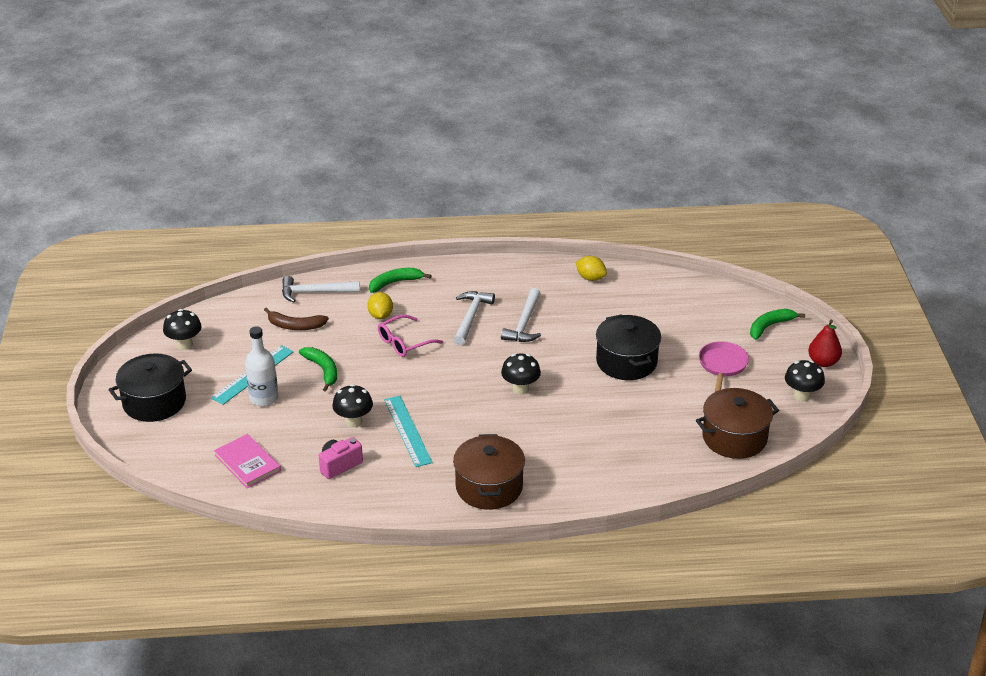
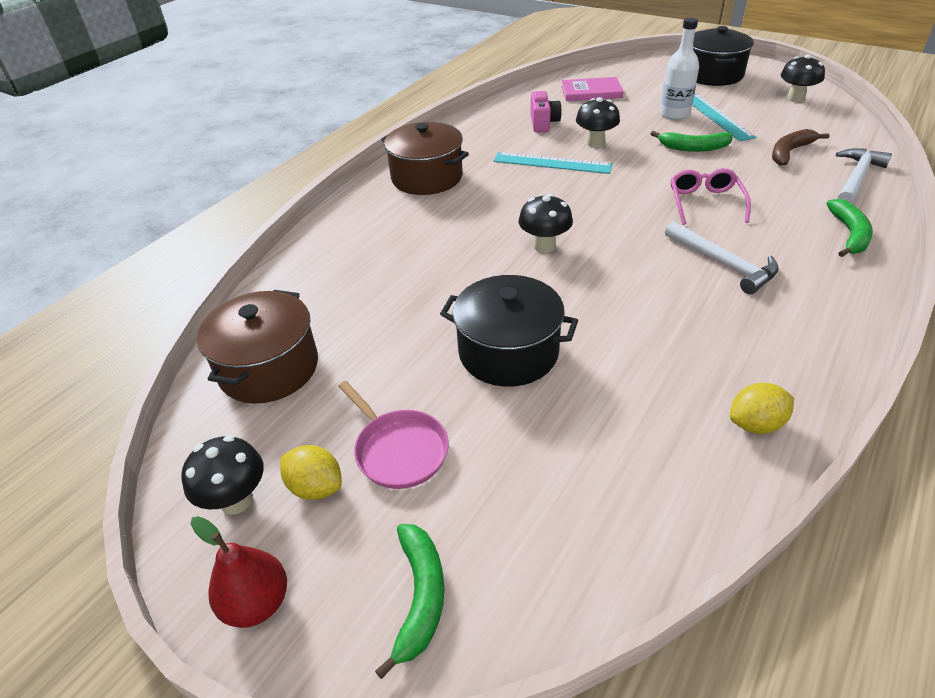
camera: 130 degrees right, 5 degrees up
yellow lemon [367,292,393,319] -> yellow lemon moved to [280,445,342,500]
white hammer [501,288,541,342] -> none

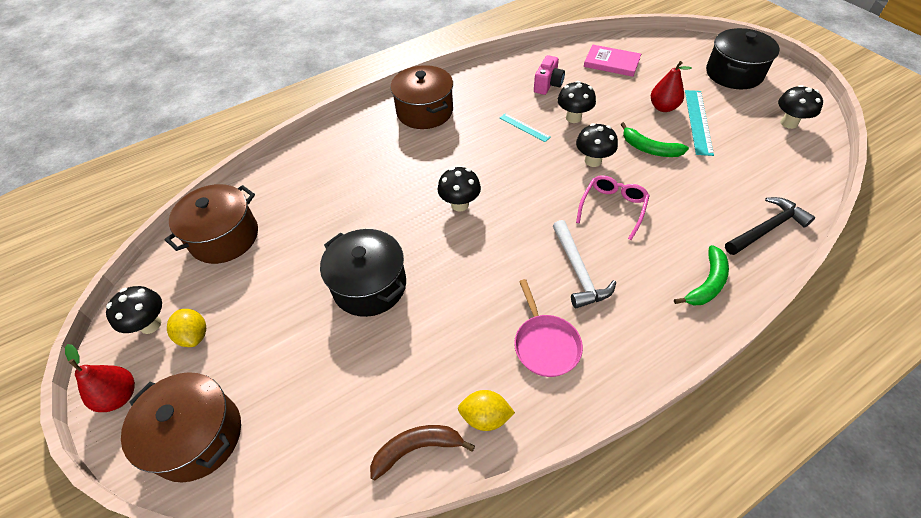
camera: 25 degrees right, 10 degrees up
pink pan [338,381,449,489] -> pink pan moved to [514,279,583,377]
green banana [375,524,444,679] -> brown pot [121,372,241,483]
turquoise ruler [493,152,613,174] -> turquoise ruler [500,113,551,142], size x0.59
white bottle [660,17,699,120] -> red pear [651,61,692,112]
brown banana [772,129,830,166] -> brown banana moved to [370,425,475,480]
white hammer [836,148,892,204] -> black hammer [725,197,815,255]
none -> black mushroom [576,123,618,167]

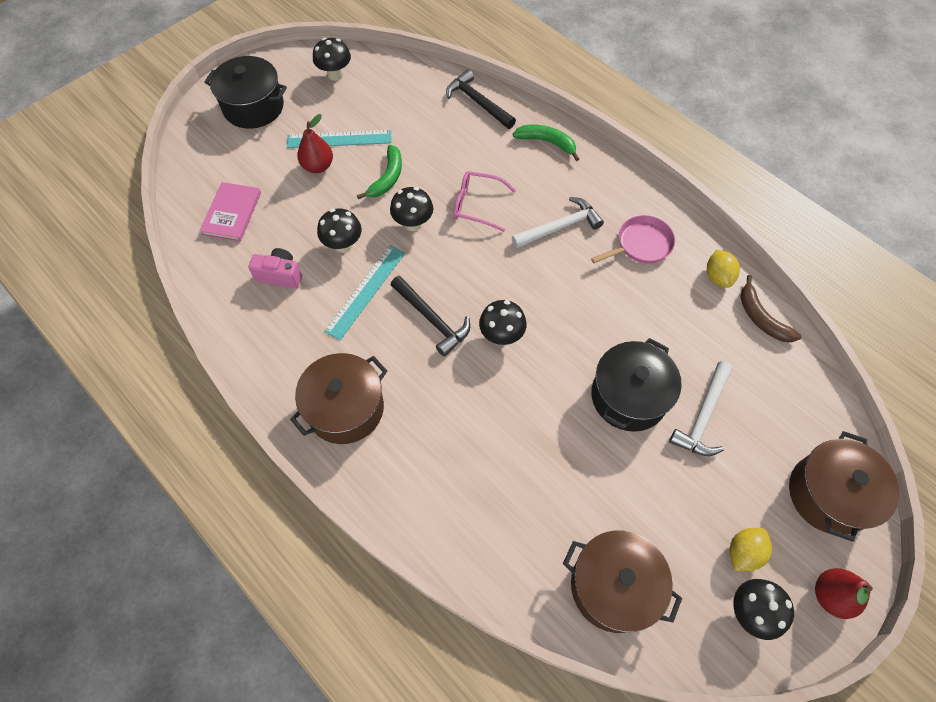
camera: 105 degrees left, 10 degrees up
turquoise ruler [500,113,551,142] -> turquoise ruler [324,245,405,340], size x1.71
none -> black hammer [391,276,470,357]
none -> white hammer [669,361,732,456]

